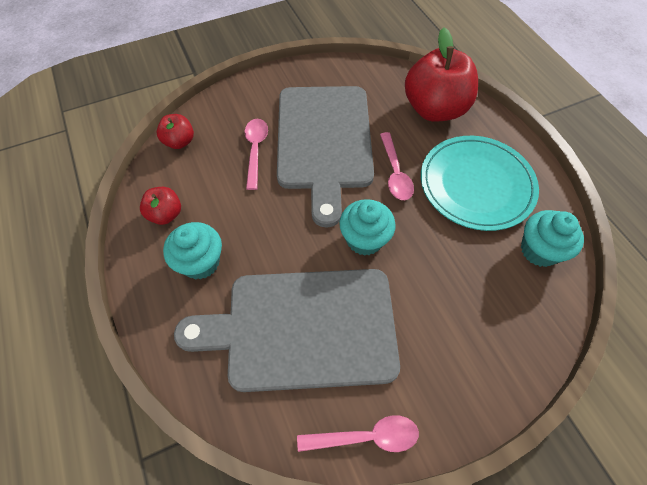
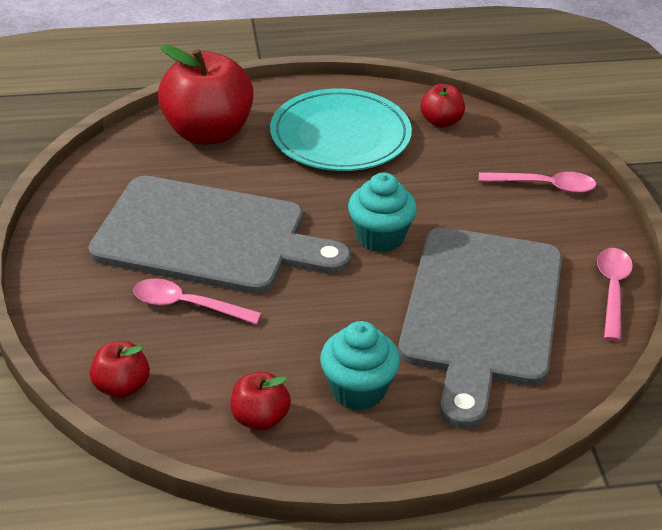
camera: 75 degrees left, 20 degrees down
pink spoon [380,132,414,200] -> pink spoon moved to [479,172,596,193]
turquoise cupcake [521,210,584,267] -> red apple [421,84,465,128]

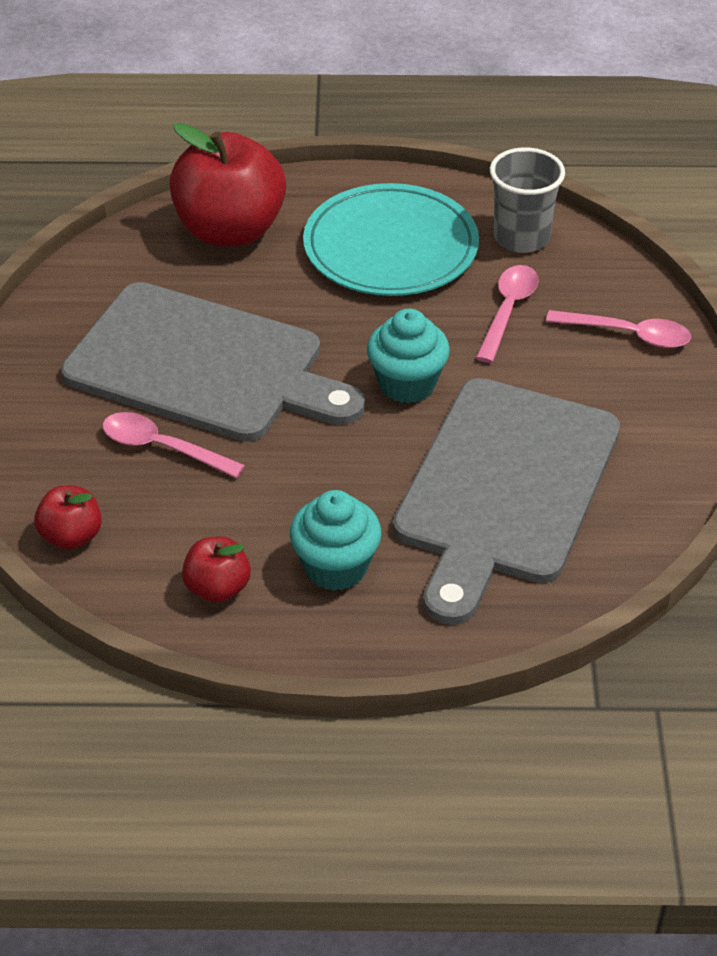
camera: 10 degrees right, 5 degrees up
red apple [421,84,465,128] -> grey cup [490,147,565,253]
pink spoon [597,248,633,341] -> pink spoon moved to [476,265,539,363]

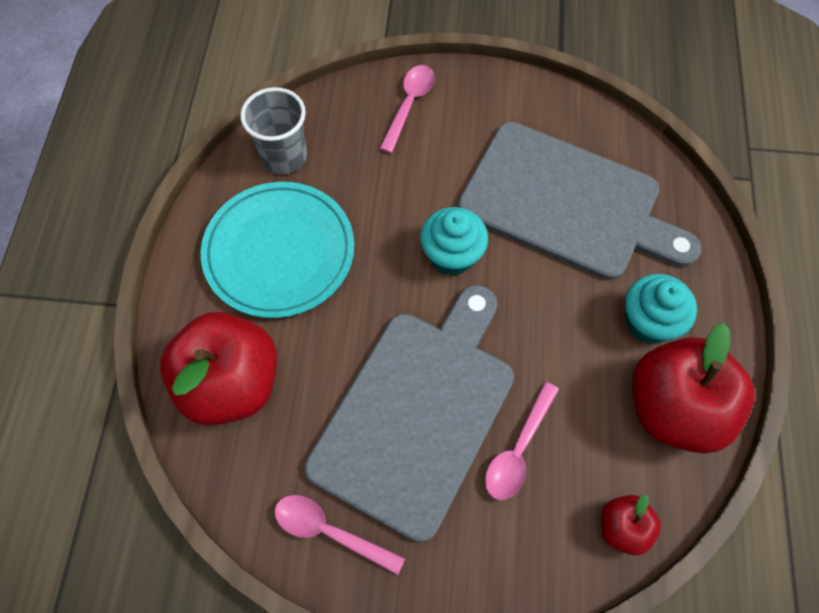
camera: 85 degrees left, 20 degrees up
red apple [182,536,251,603] -> red apple [633,323,755,453], size x2.07
pink spoon [476,265,539,363] -> pink spoon moved to [274,495,405,575]

